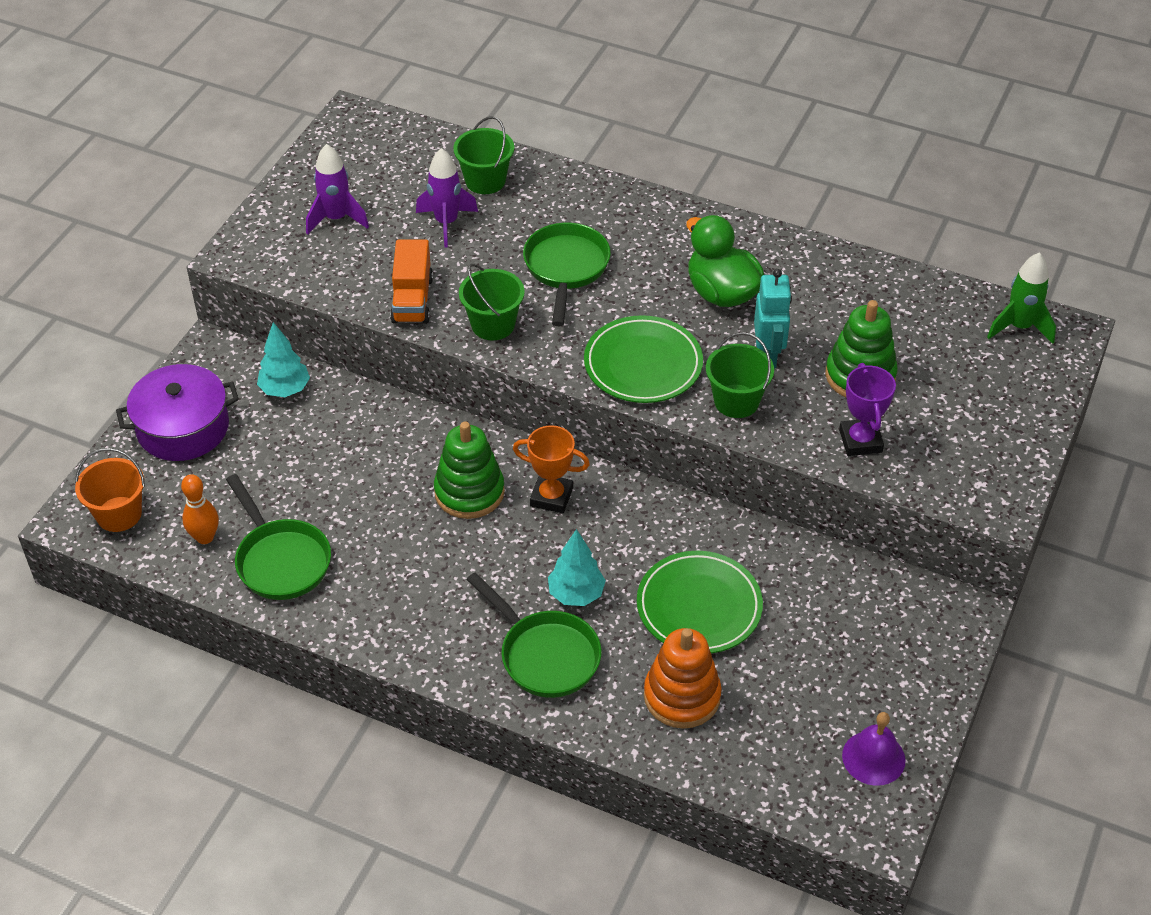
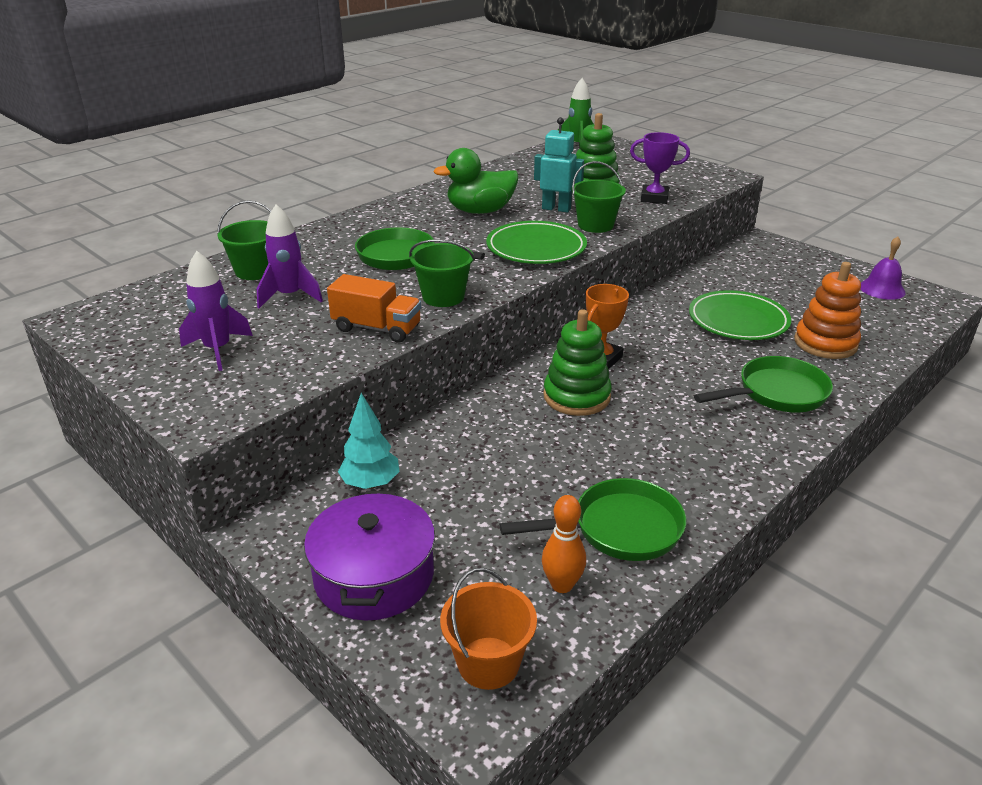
camera: 70 degrees left, 15 degrees down
turquoise tree [548,529,606,606] -> none

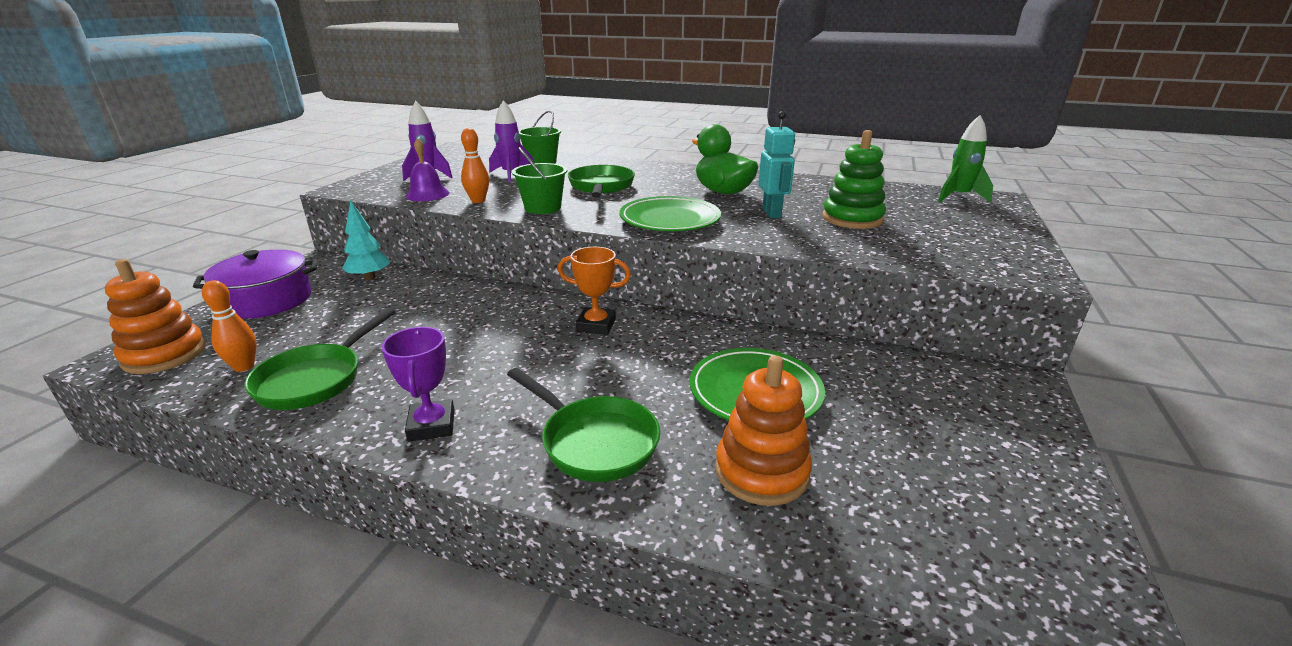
camera: 65 degrees right, 5 degrees down
orange truck [327,274,421,343] -> orange bowling pin [461,128,489,203]
orange bucket [440,568,537,690] -> orange stacking toy [105,259,206,374]
green pan [499,478,686,561] -> green pan turned 60 degrees clockwise [244,308,396,410]
green stacking toy [543,309,612,416] -> none
green bucket [571,161,626,233] -> none
purple trophy [630,132,690,204] -> purple trophy moved to [381,327,455,442]
purple bell [861,236,906,300] -> purple bell moved to [405,138,450,201]

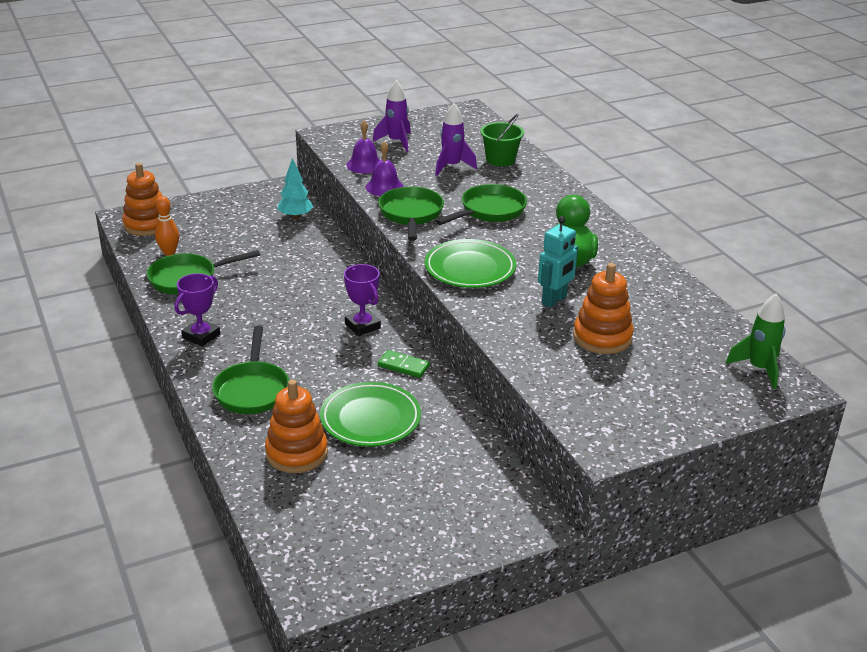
camera: 45 degrees right, 5 degrees up
purple pot [193,250,317,319] -> none
orange bowling pin [461,128,489,203] -> purple bell [366,141,404,196]
green bucket [512,147,567,214] -> green pan [378,187,444,241]
orange trophy [558,247,631,335] -> purple trophy [344,264,381,336]
green stacking toy [822,130,886,229] -> orange stacking toy [573,263,634,354]
none -> green domino [378,350,430,378]

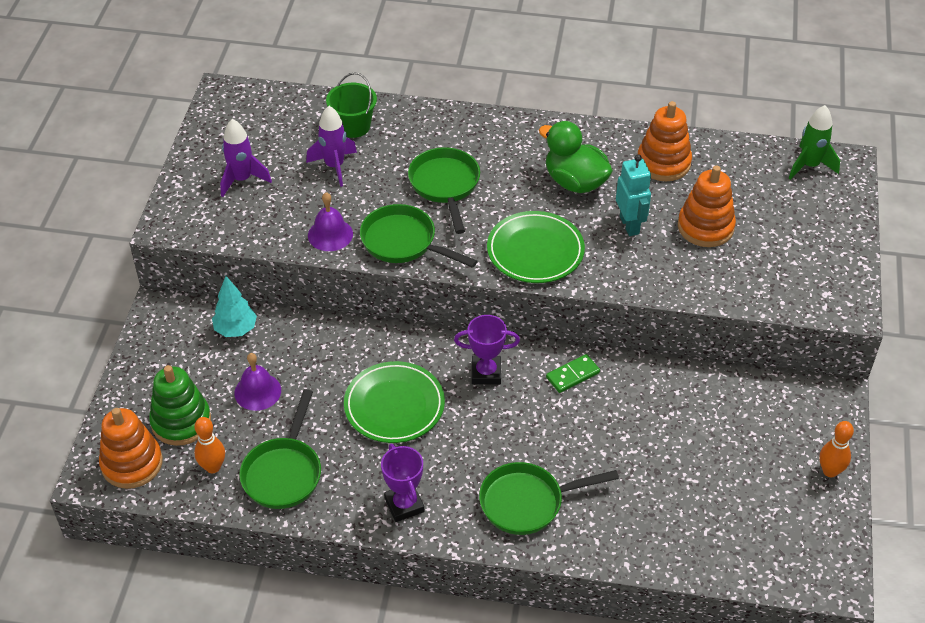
camera: 55 degrees left, 15 degrees up
green pan [212,326,289,414] -> green pan turned 135 degrees clockwise [479,462,619,535]
orange stacking toy [265,380,328,473] -> orange stacking toy moved to [638,101,692,181]
green plate [320,382,421,447] -> green plate moved to [344,361,445,443]
purple bell [347,120,380,174] -> purple bell moved to [234,353,281,411]
none -> green stacking toy [149,365,211,446]
none -> orange bowling pin [819,421,854,477]

